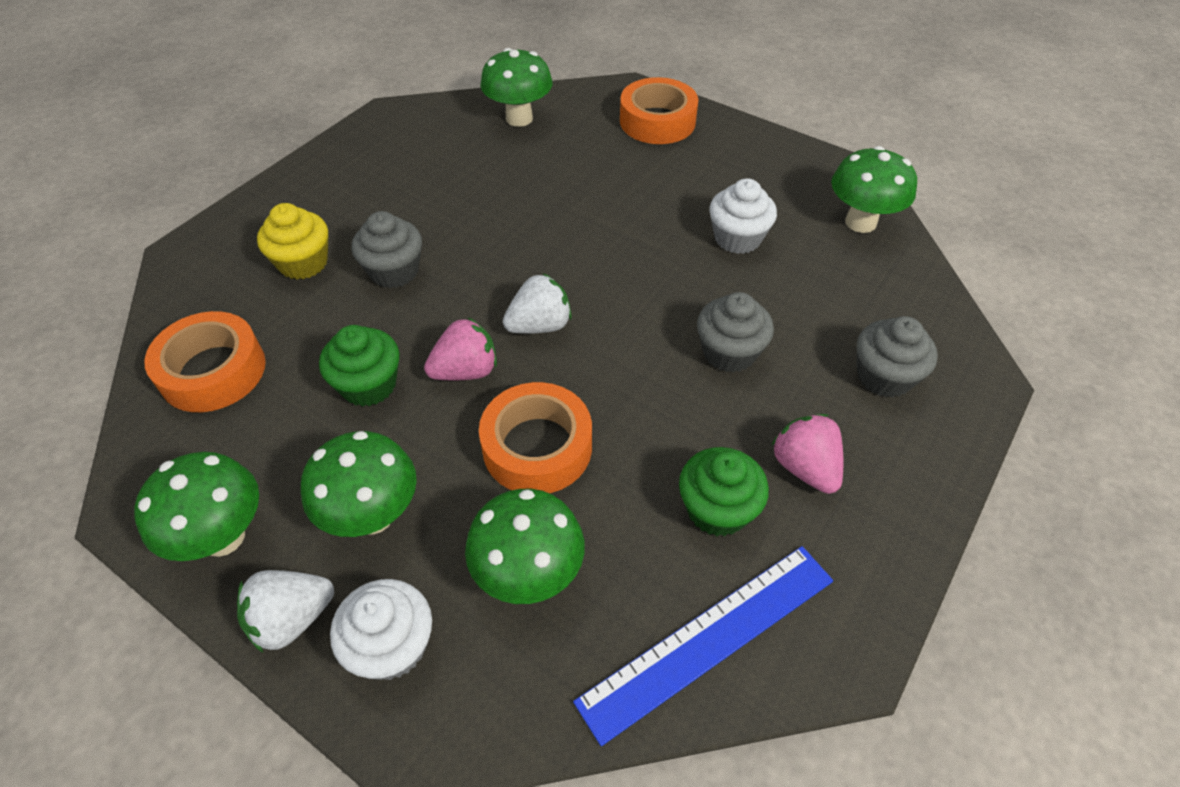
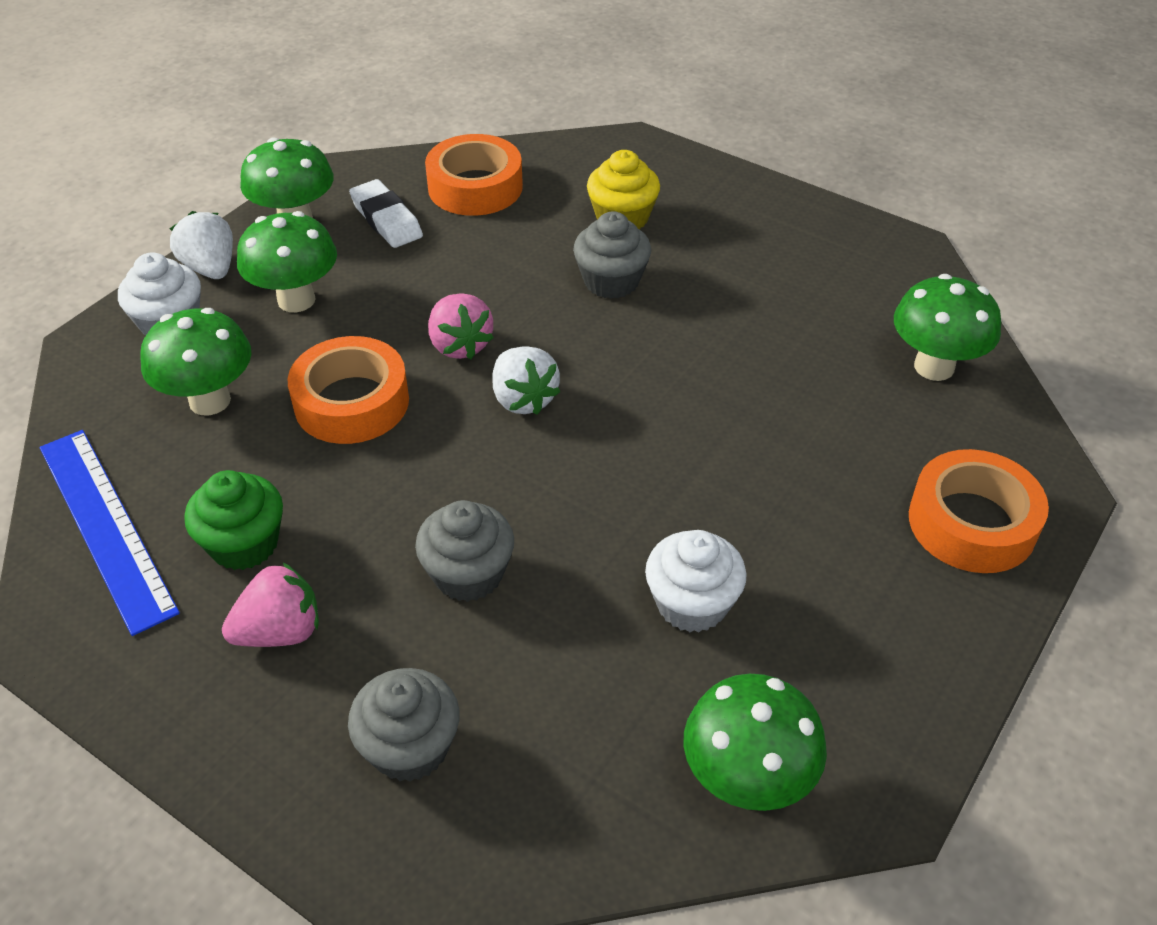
camera: 90 degrees right, 5 degrees down
green cupcake [319,325,399,407] -> none
none -> white eraser [349,179,423,248]

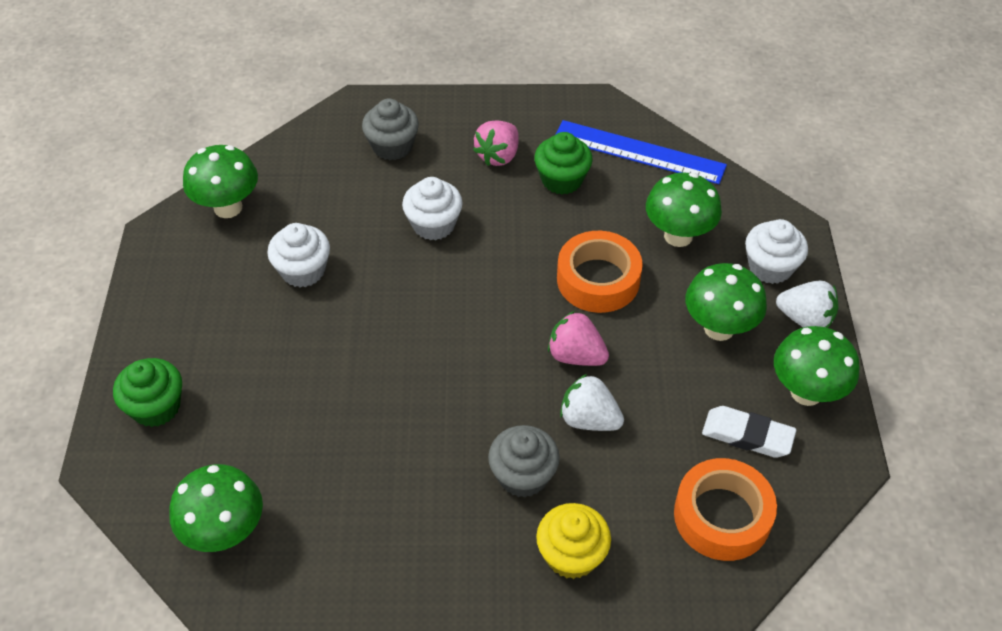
camera: 145 degrees right, 5 degrees up
grey cupcake [415,500,514,602] -> white cupcake [402,177,463,240]
white strawberry [493,346,560,415] -> white strawberry moved to [560,374,624,431]
orange tape [909,449,1049,573] -> green cupcake [113,358,182,427]

